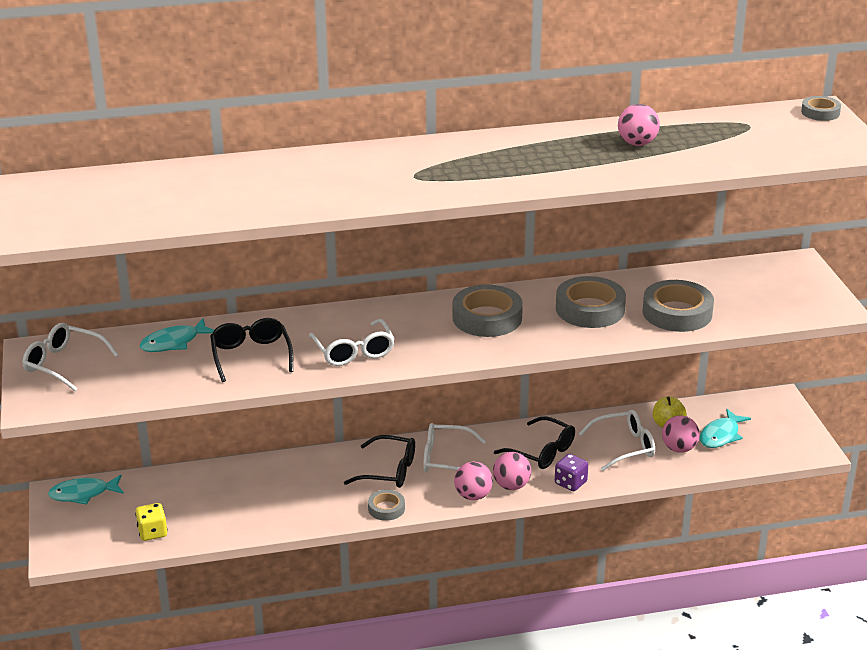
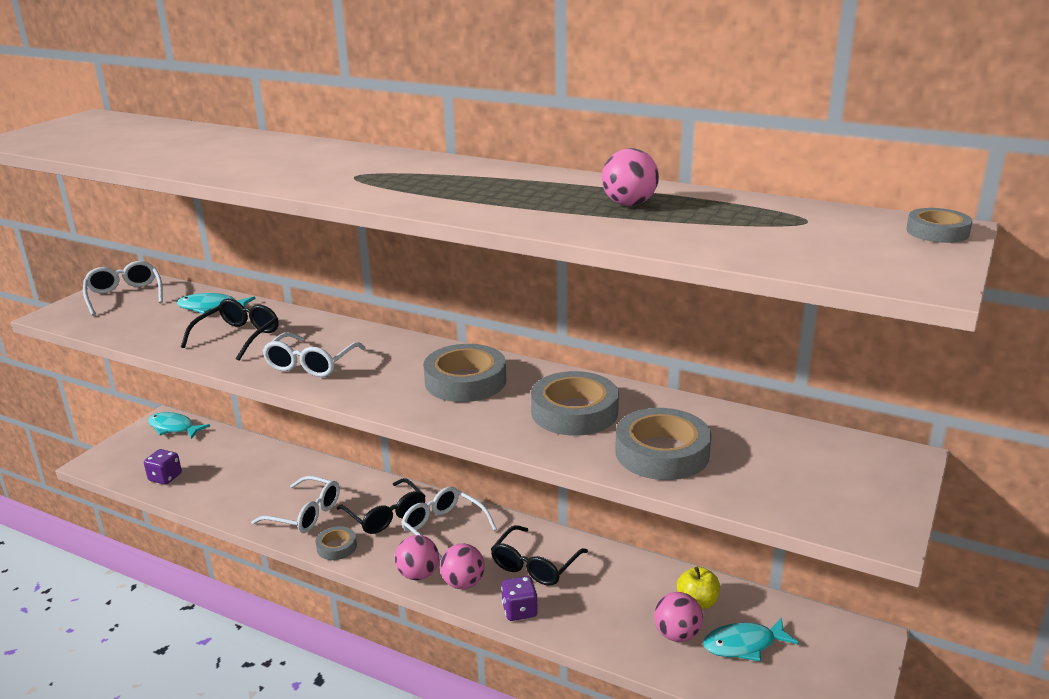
camera: 40 degrees right, 5 degrees down
yellow dice [135,503,168,541] -> purple dice [144,449,182,484]
black glasses [494,416,575,469] -> black glasses turned 45 degrees clockwise [491,525,588,586]
white glasses [579,410,655,471] -> white glasses moved to [251,476,340,533]

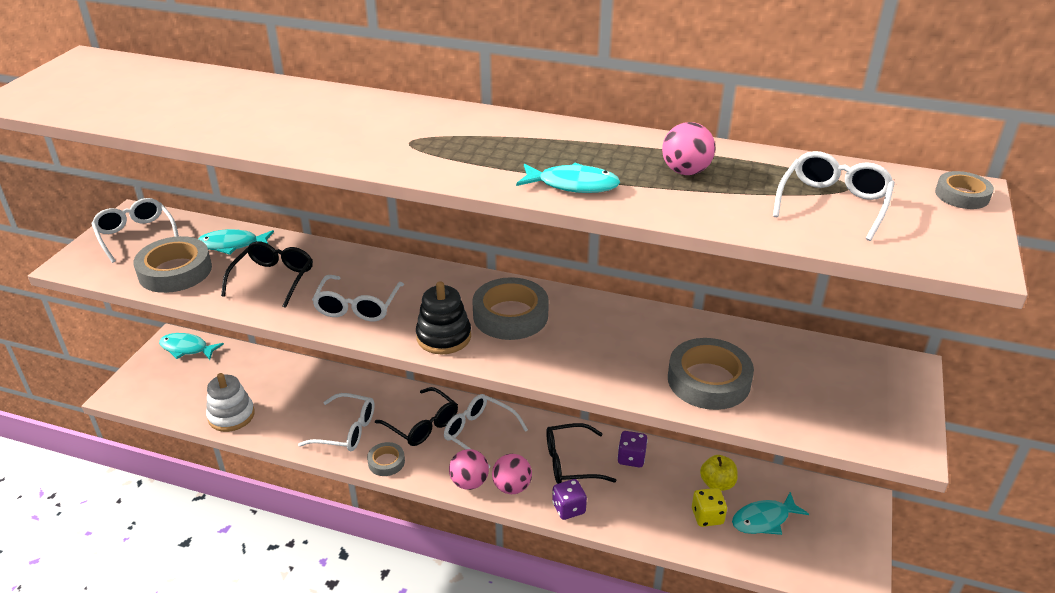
camera: 10 degrees left, 10 degrees up
purple dice [144,449,182,484] -> purple dice moved to [617,431,648,467]
black glasses [491,525,588,586] -> black glasses turned 60 degrees clockwise [546,423,617,484]
grey tape [531,371,619,436] -> grey tape moved to [133,236,212,293]
pink ball [654,592,703,642] -> yellow dice [692,488,727,527]
none -> white stacking toy [206,373,255,432]
none -> black stacking toy [416,281,471,354]
none -> turquoise fish [516,163,620,193]
none -> white glasses [773,151,895,241]

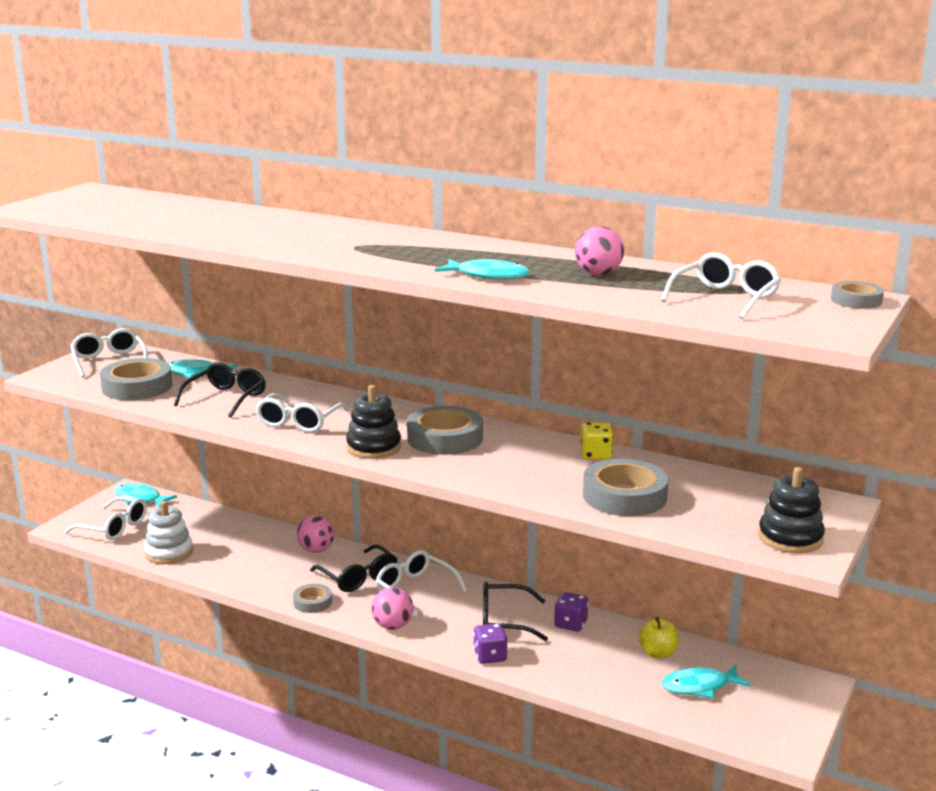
camera: 10 degrees right, 15 degrees down
white glasses [298,393,374,451] -> white glasses moved to [64,496,147,540]
pink ball [492,454,532,494] -> pink ball moved to [297,515,335,553]
yellow dice [692,488,727,527] -> yellow dice moved to [580,422,613,460]
none -> black stacking toy [758,467,825,553]

